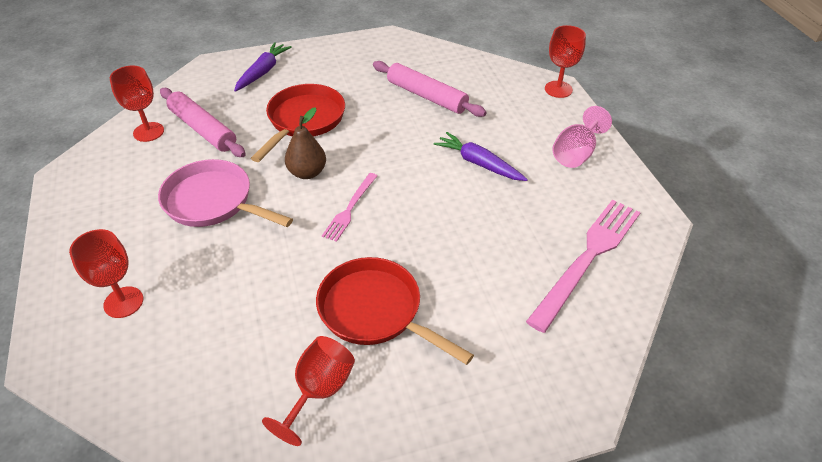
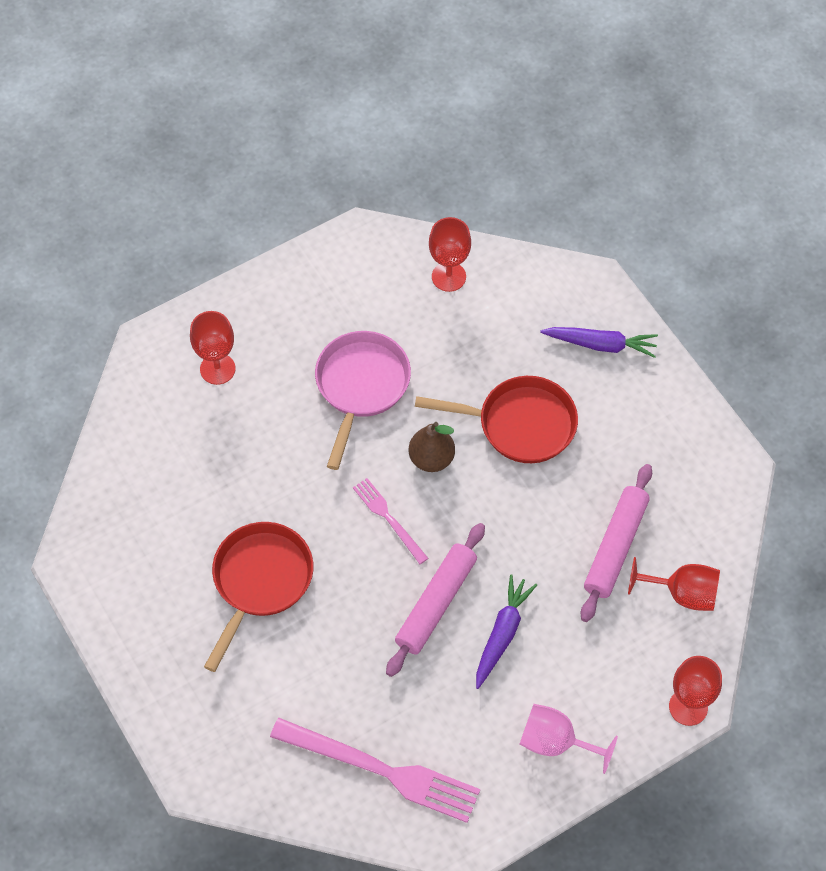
camera: 75 degrees right, 15 degrees up
pink rolling pin [160,88,246,157] -> pink rolling pin moved to [386,523,485,677]
red goblet [262,336,355,446] -> red goblet moved to [628,557,720,611]
pink fork [322,173,377,242] -> pink fork turned 45 degrees clockwise [353,478,428,564]

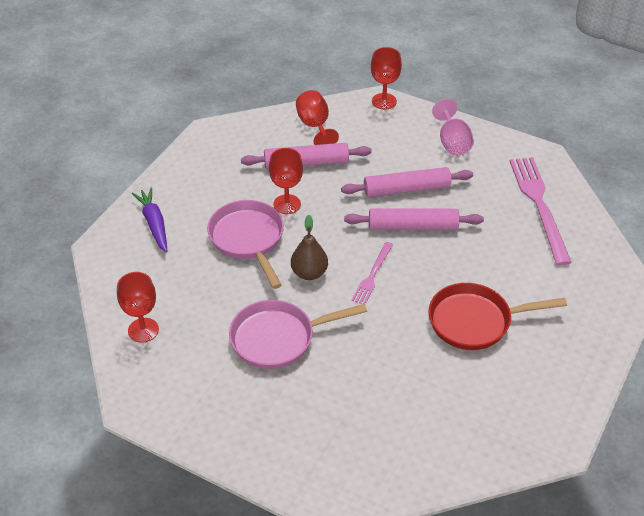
camera: 120 degrees left, 15 degrees down
red goblet [190,311,236,385] -> red goblet moved to [269,148,303,214]
red pan [415,376,578,463] -> pink pan [207,200,284,289]
purple carrot [476,574,537,689] -> pink rolling pin [341,167,473,197]

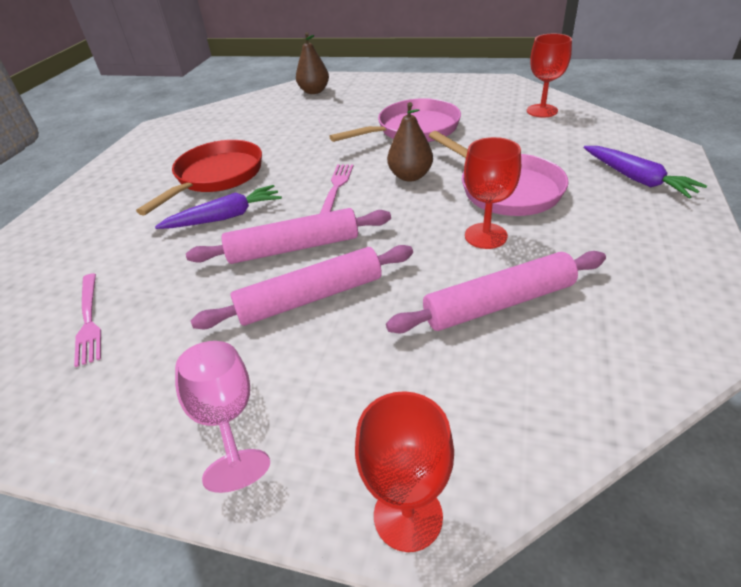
camera: 170 degrees right, 5 degrees down
red goblet [296,90,339,145] -> none
red pan [428,283,567,350] -> red pan turned 45 degrees counterclockwise [136,140,262,216]
pink fork [510,157,572,265] -> pink fork [74,273,101,367], size x0.54
none -> purple carrot [155,185,282,229]
none -> brown pear [296,32,329,94]

